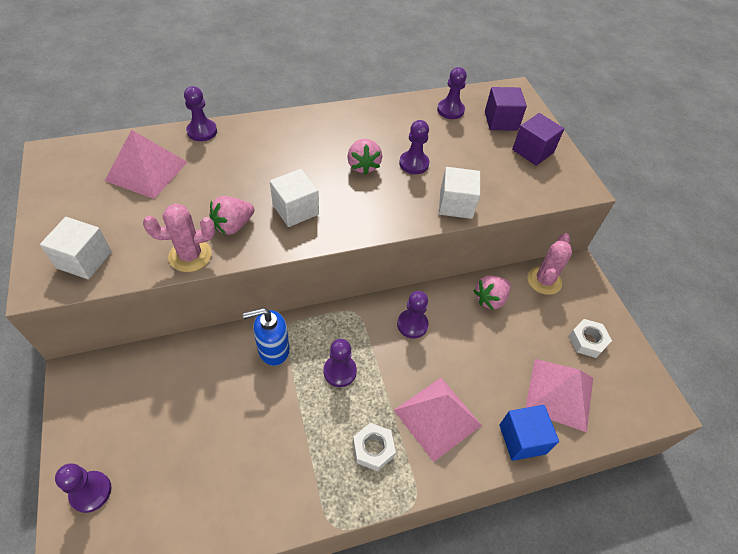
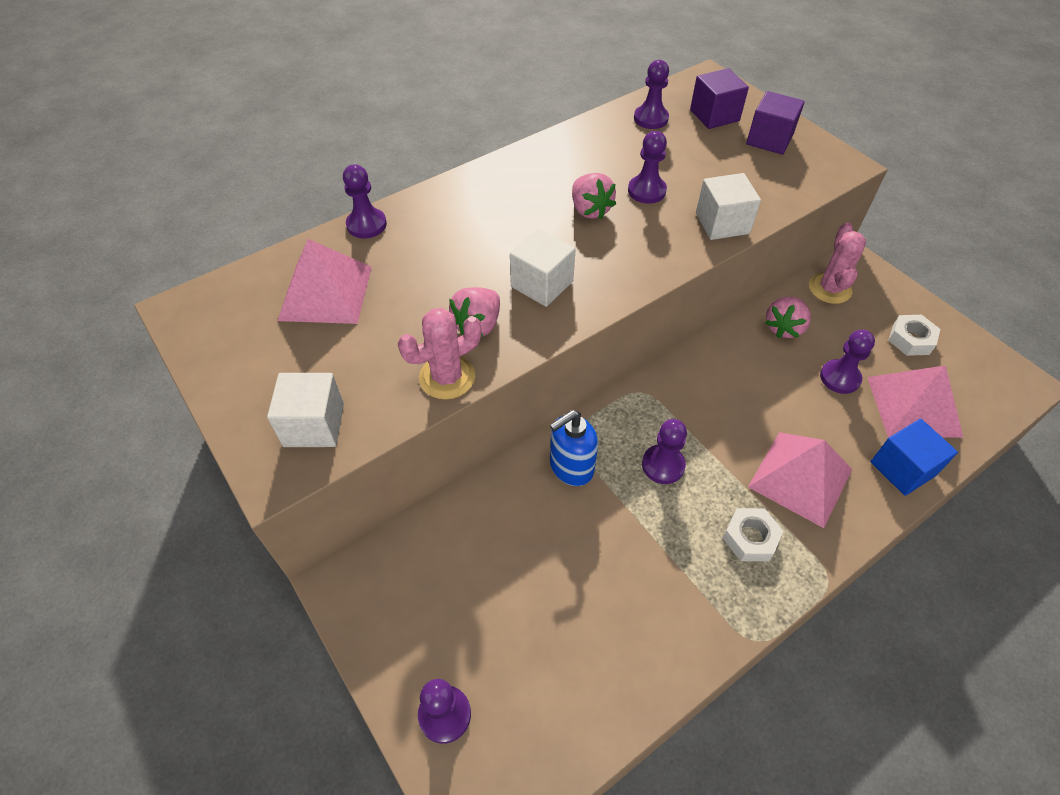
camera: 15 degrees left, 0 degrees up
purple pawn [397,291,429,338] -> purple pawn moved to [820,330,875,394]

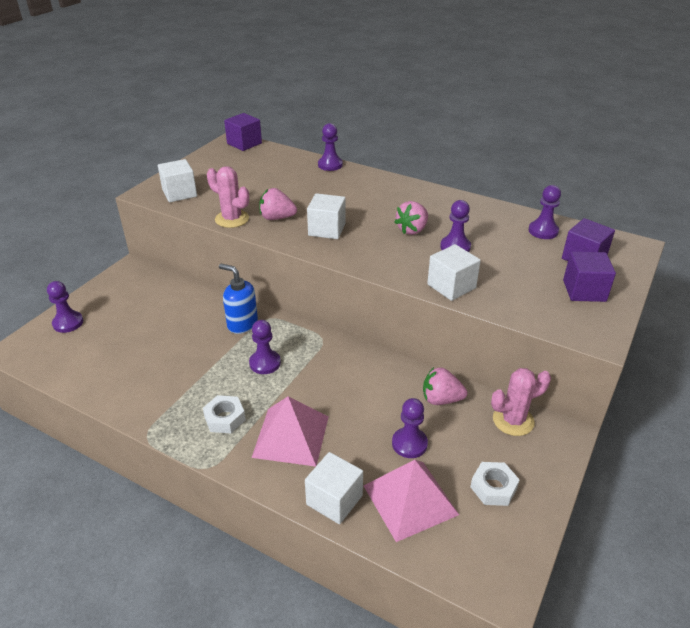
camera: 65 degrees right, 15 degrees down
pink pyramid [278,239,372,324] -> none
blue cube [871,419,958,496] -> white cube [305,452,363,524]
none -> purple cube [224,113,262,151]

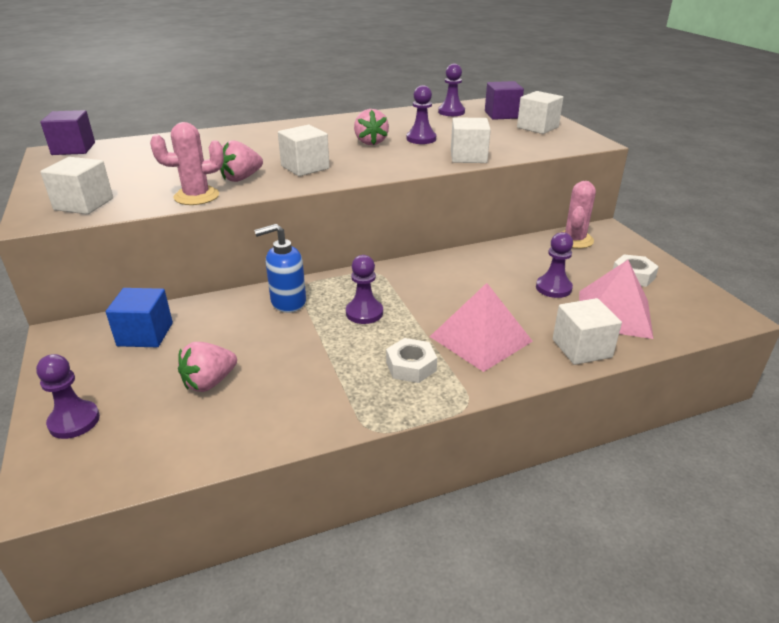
camera: 50 degrees left, 5 degrees down
purple pawn [318,123,343,171] -> none
pink strawberry [423,367,467,405] -> pink strawberry moved to [178,342,237,392]
purple cube [563,252,616,302] -> white cube [517,91,563,134]
none -> blue cube [106,288,173,347]

